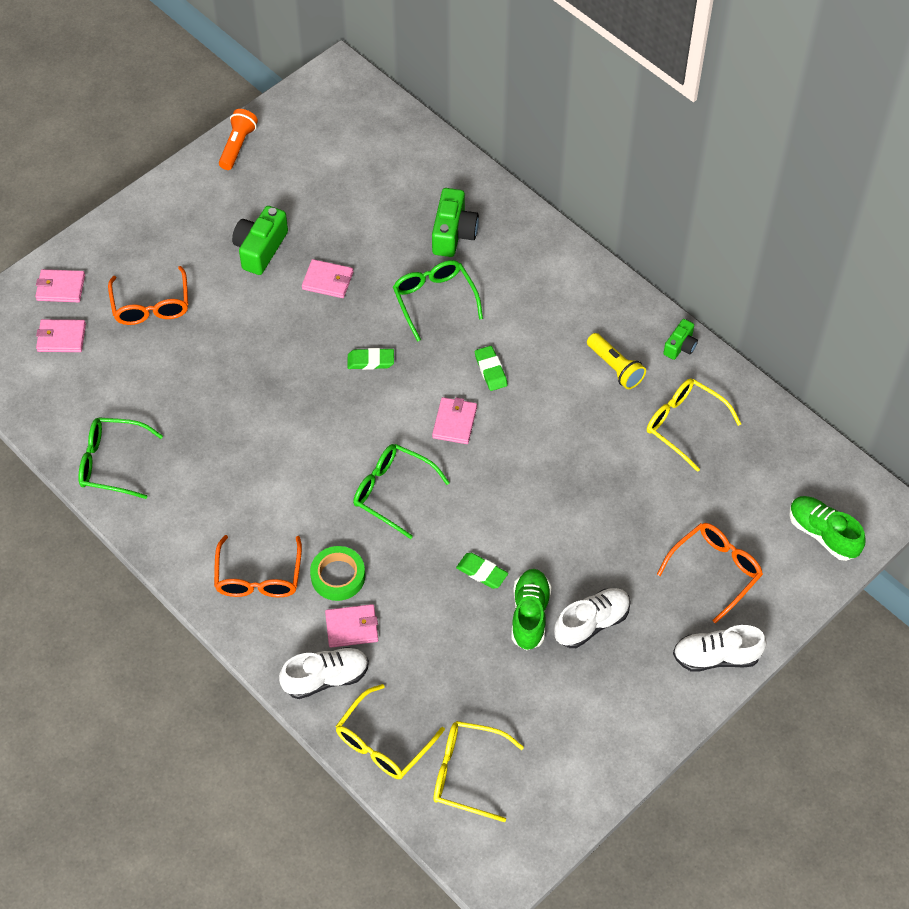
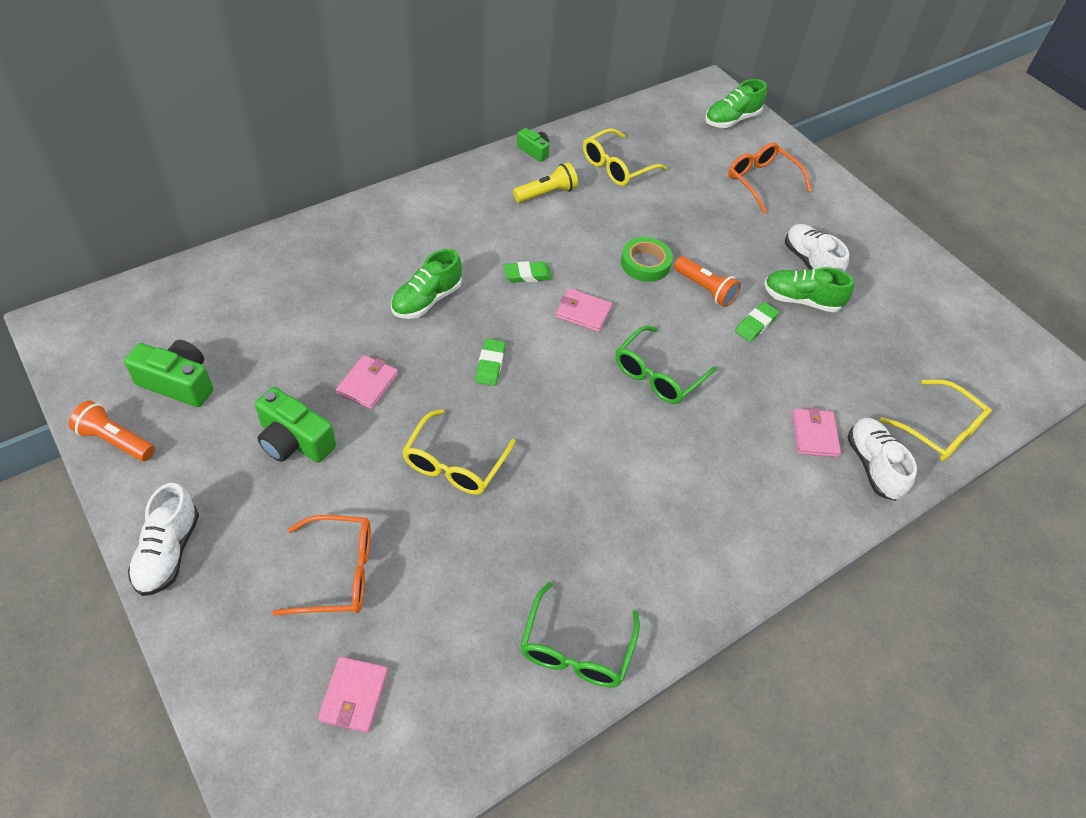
camera: 85 degrees left, 5 degrees down
pink wallet [35,269,85,302] -> none
orange glasses [214,535,302,597] -> none
green tape [310,546,365,601] -> green tape moved to [621,237,673,282]
green glasses [393,260,483,342] -> green shoe [391,249,462,319]
green camera [432,188,479,257] -> green camera moved to [124,340,213,407]
yellow glasses [433,721,524,822] -> yellow glasses moved to [402,409,515,495]
white shoe [673,625,766,672] -> white shoe moved to [128,483,199,596]
none -> orange flashlight [674,256,741,307]

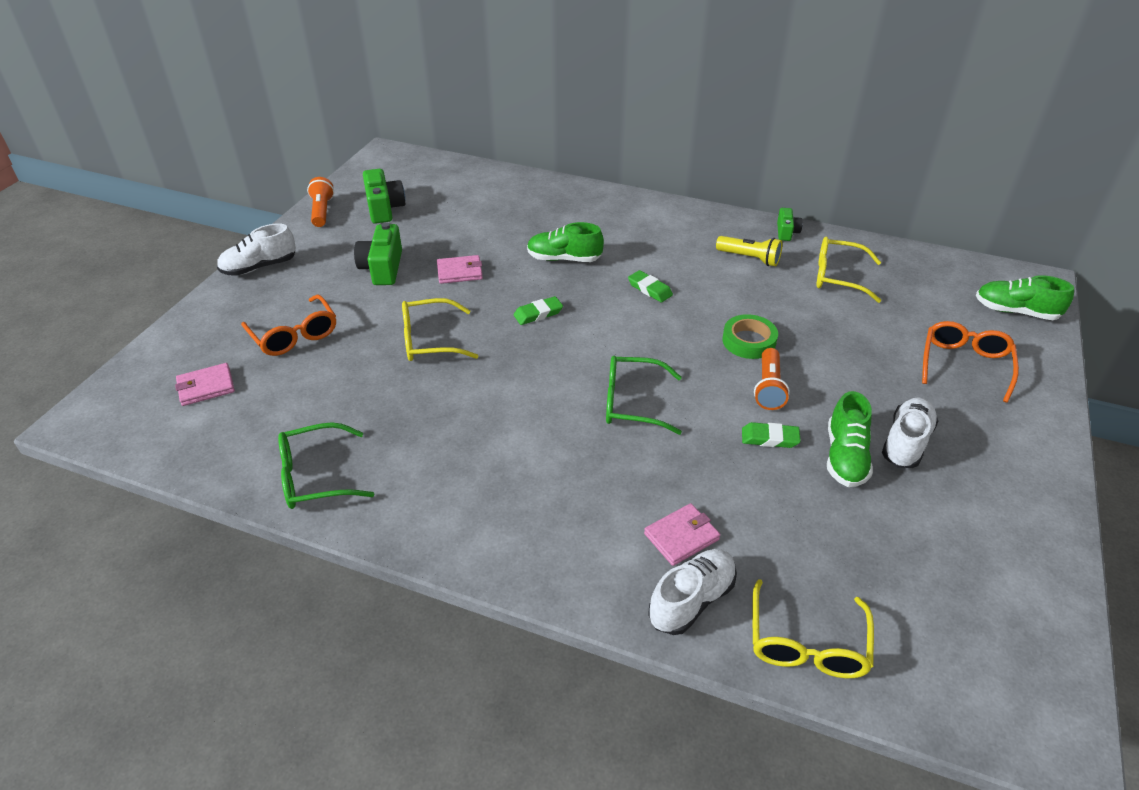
camera: 60 degrees right, 10 degrees down
pink wallet [555,288,612,332] -> none
green shoe [764,267,854,313] -> green shoe turned 150 degrees counterclockwise [827,391,873,487]

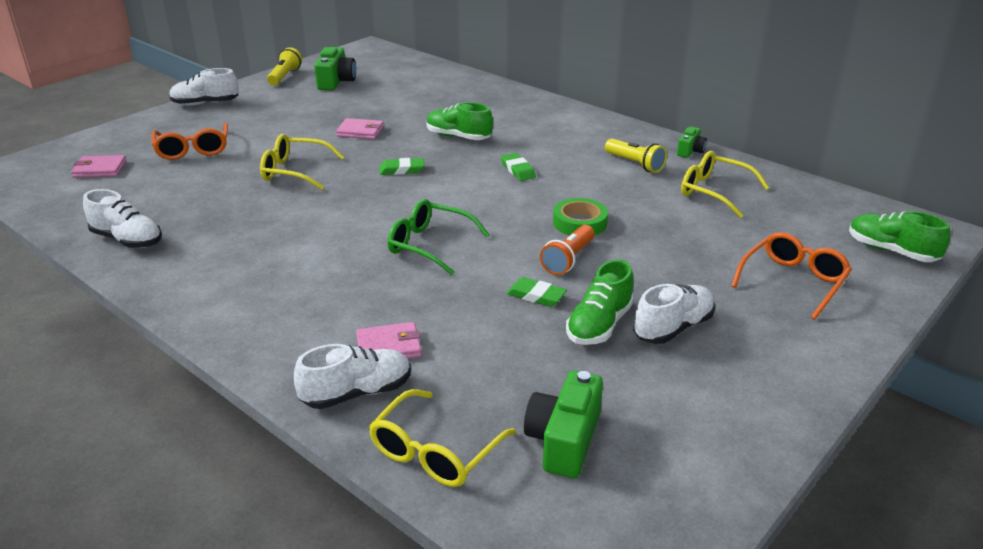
camera: 20 degrees right, 10 degrees down
green glasses [278,422,374,509] -> white shoe [83,189,162,248]
orange flashlight [307,177,334,227] -> yellow flashlight [267,47,302,85]
green camera [354,222,402,285] -> green camera moved to [524,371,603,478]

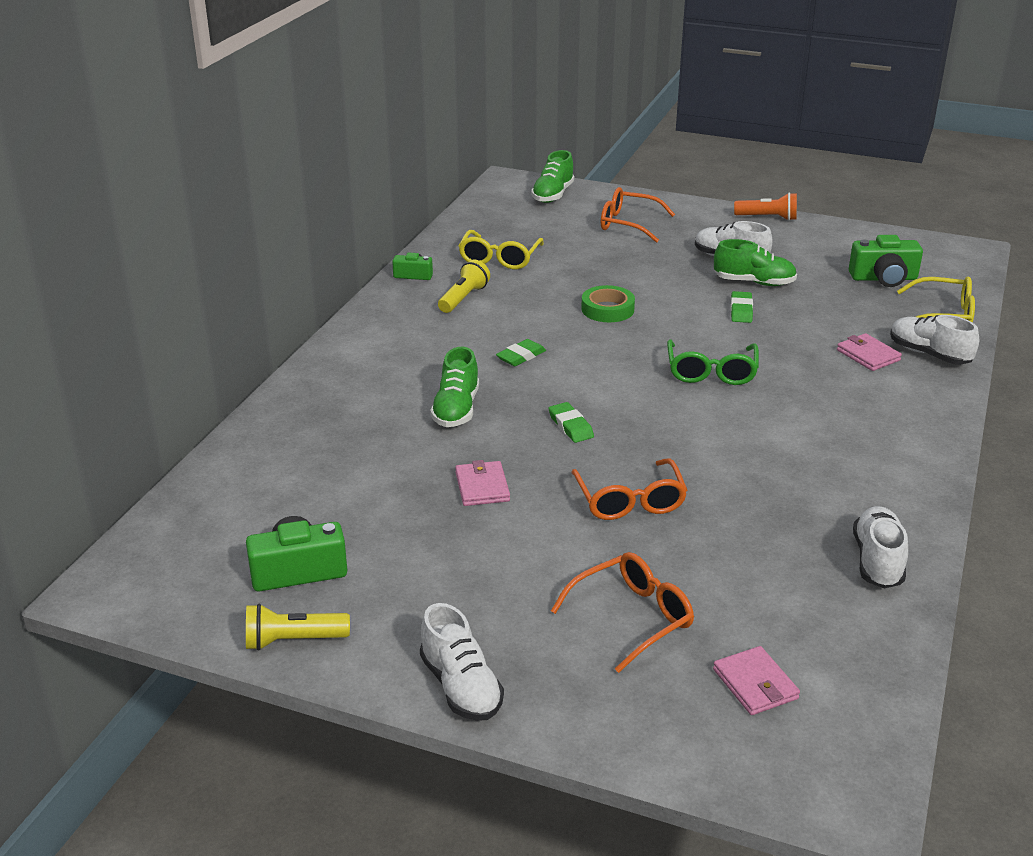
camera: 110 degrees left, 0 degrees up
yellow glasses [260,134,344,190] -> orange glasses [572,458,687,520]
orange flashlight [540,225,594,275] -> orange flashlight moved to [734,193,797,221]

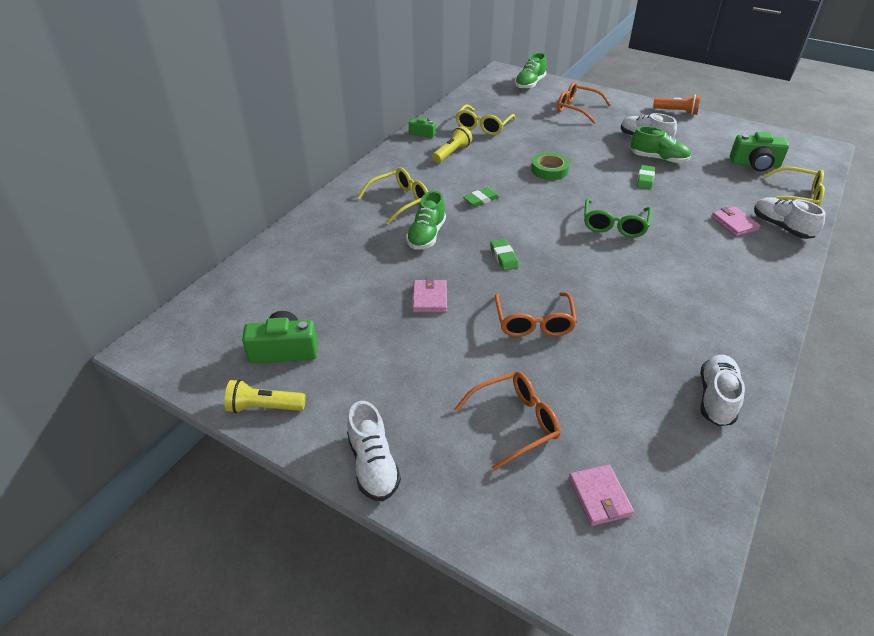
camera: 10 degrees right, 10 degrees up
none -> yellow glasses [357,168,428,225]

